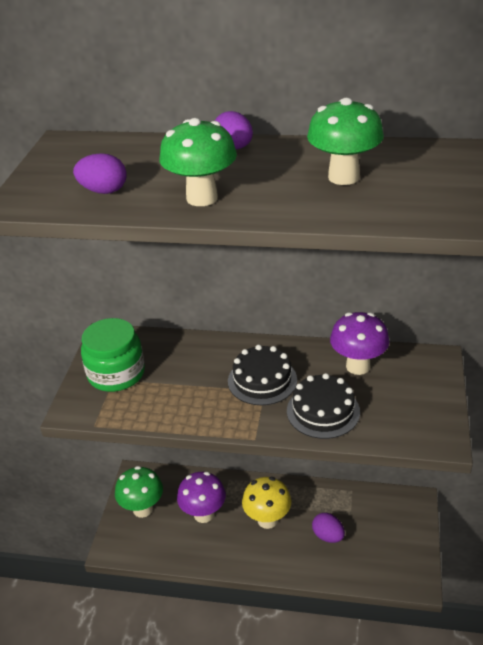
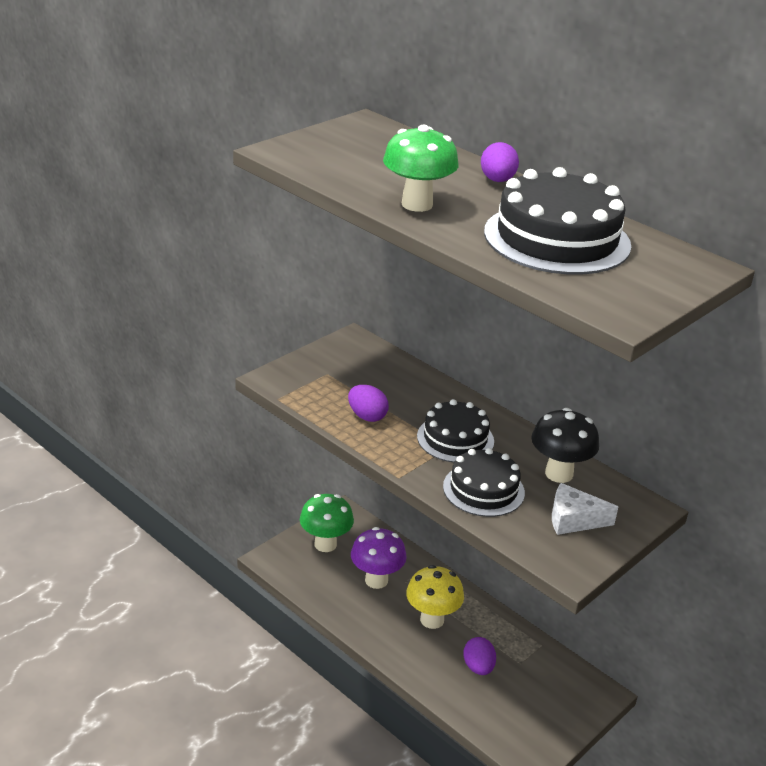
camera: 30 degrees right, 5 degrees down
purple egg [73,153,127,194] -> purple egg moved to [348,385,389,422]
green jar [81,318,145,392] -> none
green mushroom [307,97,384,185] -> black cake [484,167,631,275]
purple mushroom [330,312,390,375] -> black mushroom [531,408,599,483]
none -> white cheese [552,483,618,535]

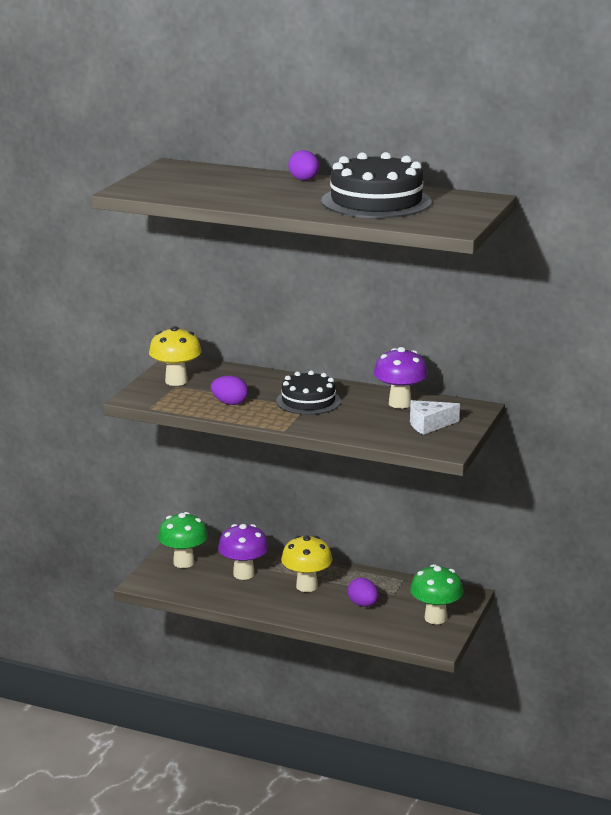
camera: 20 degrees left, 10 degrees down
green mushroom [383,125,459,212] -> green mushroom moved to [410,564,463,624]
black cake [443,448,525,517] -> none
black mushroom [531,408,599,483] -> purple mushroom [374,347,428,409]
none -> yellow mushroom [149,326,202,386]

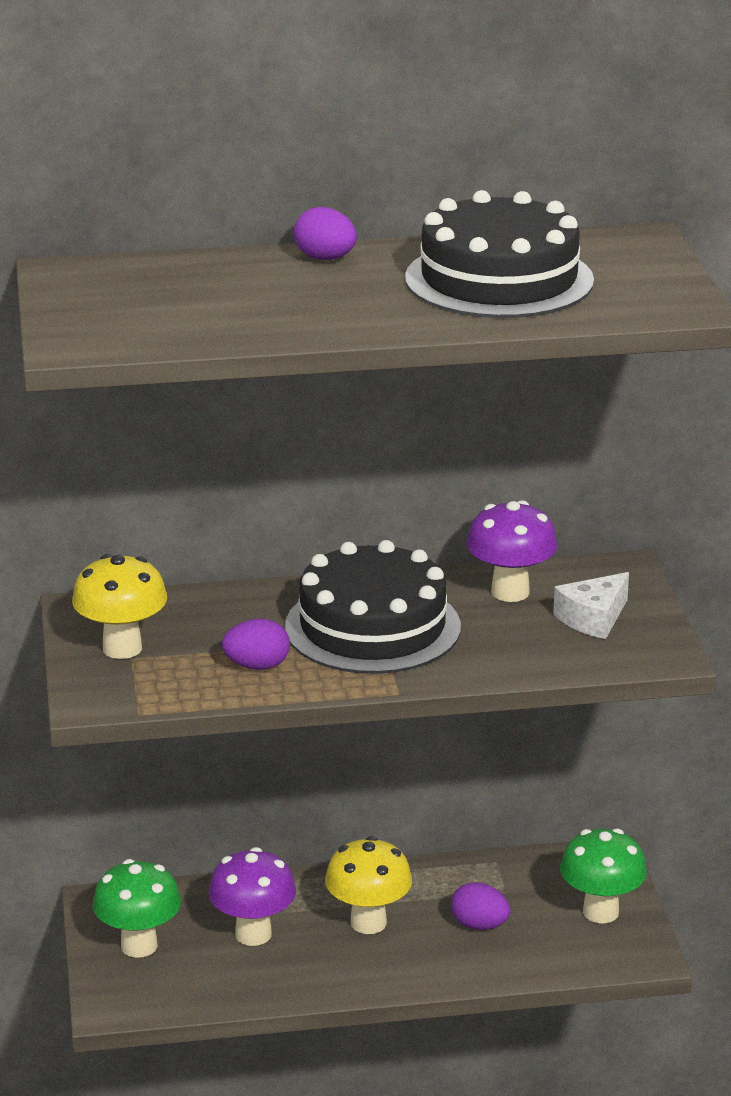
camera: 30 degrees left, 5 degrees up
black cake [276,371,341,415] -> black cake [285,540,461,674], size x1.58

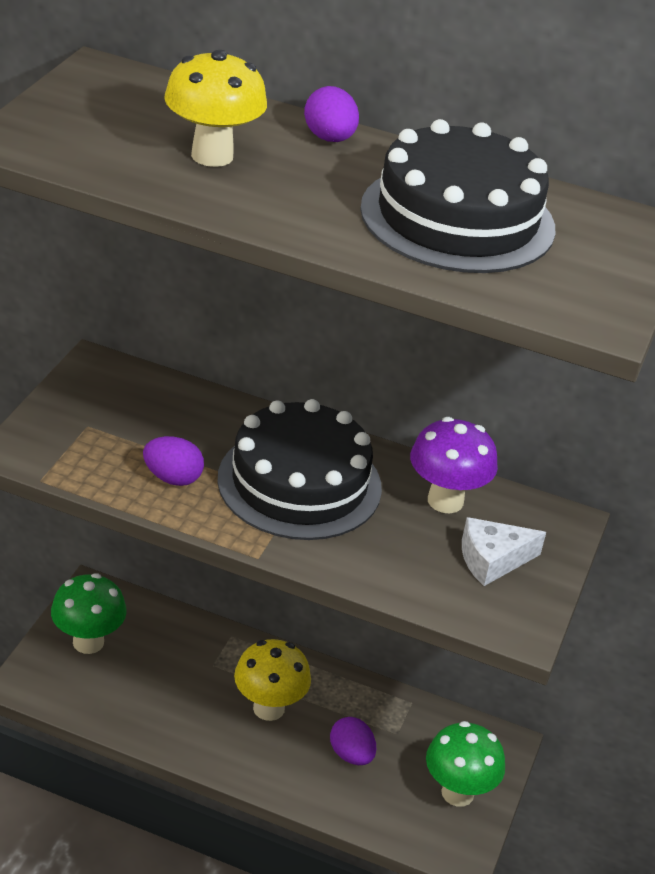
camera: 25 degrees right, 10 degrees up
yellow mushroom [72,554,167,659] -> yellow mushroom moved to [164,50,267,167]
purple mushroom [208,847,296,946] -> none

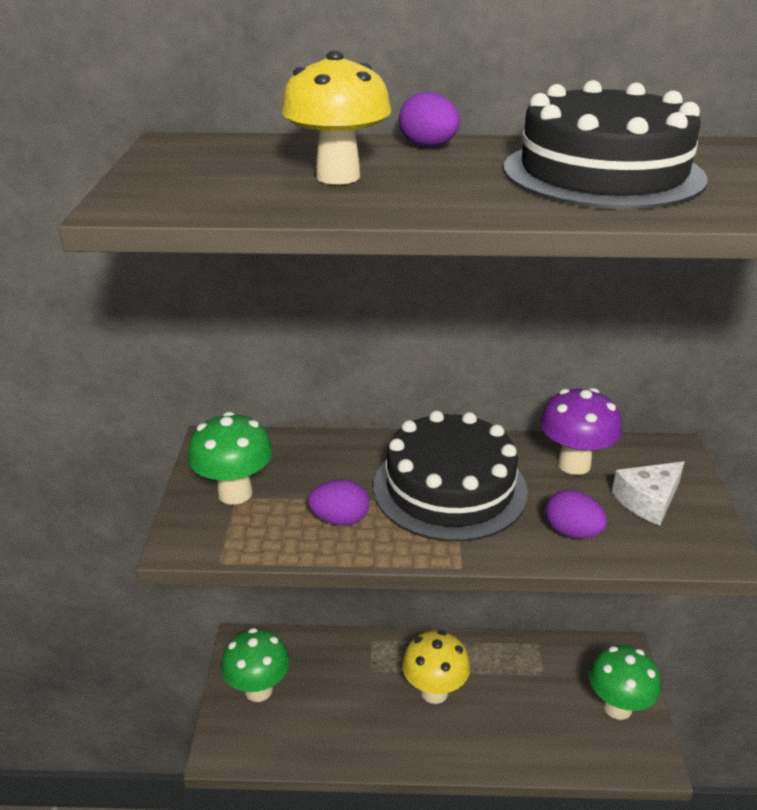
camera: 15 degrees left, 5 degrees down
purple egg [330,717,376,765] -> purple egg moved to [545,489,607,539]
none -> green mushroom [188,412,273,505]

